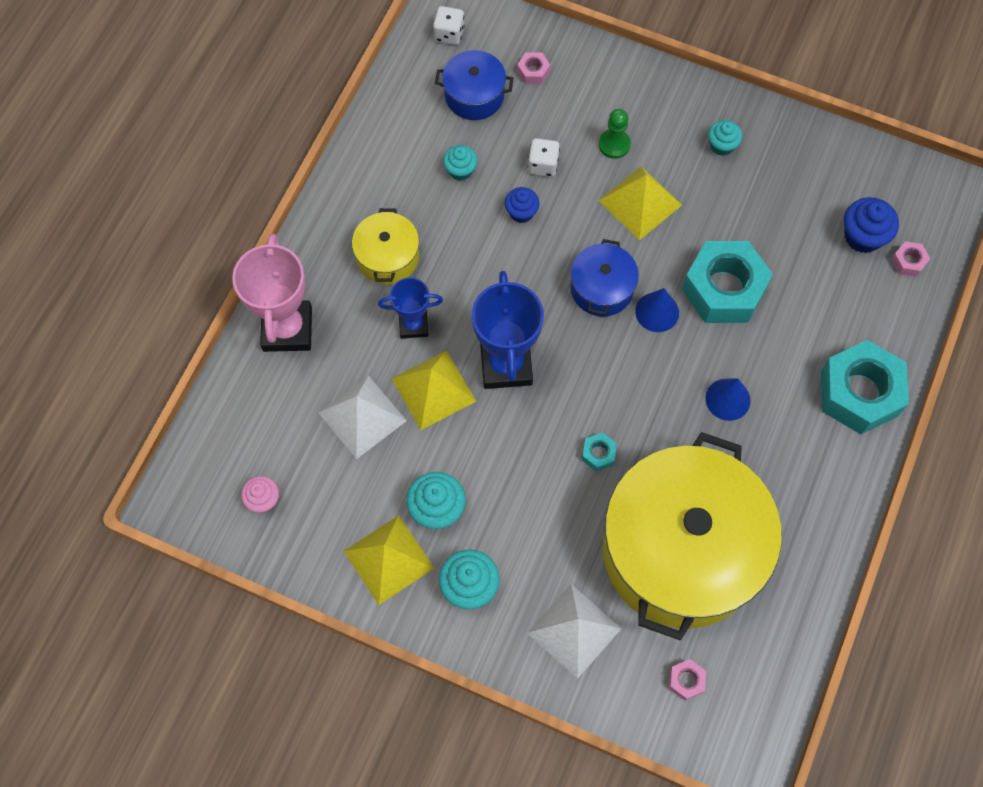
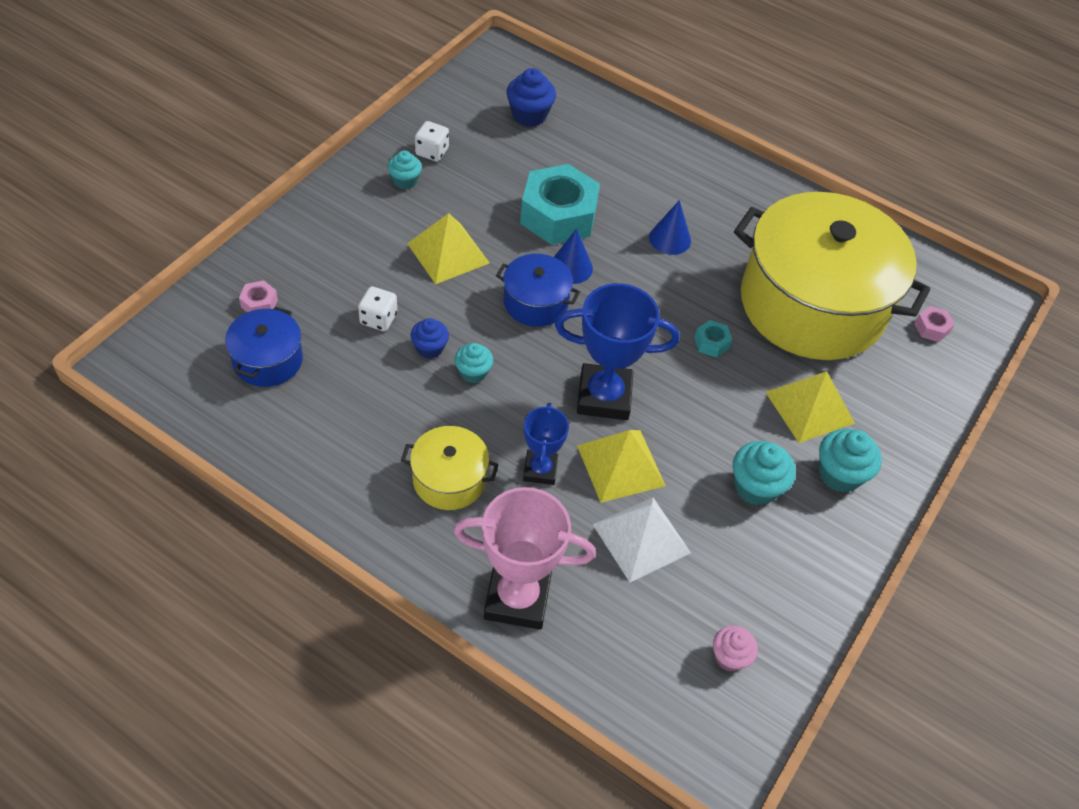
camera: 85 degrees left, 15 degrees down
yellow pyramid [344,515,434,605] -> yellow pyramid moved to [765,371,855,443]
white dice [433,6,465,45] -> white dice moved to [415,121,449,161]
turquoise cupcake [443,145,478,181] -> turquoise cupcake moved to [455,343,493,383]
white pyramid [527,584,622,679] -> none
green pawn [599,109,631,159] -> none
turquoise nut [821,340,909,434] -> none
pink nut [891,241,930,277] -> none

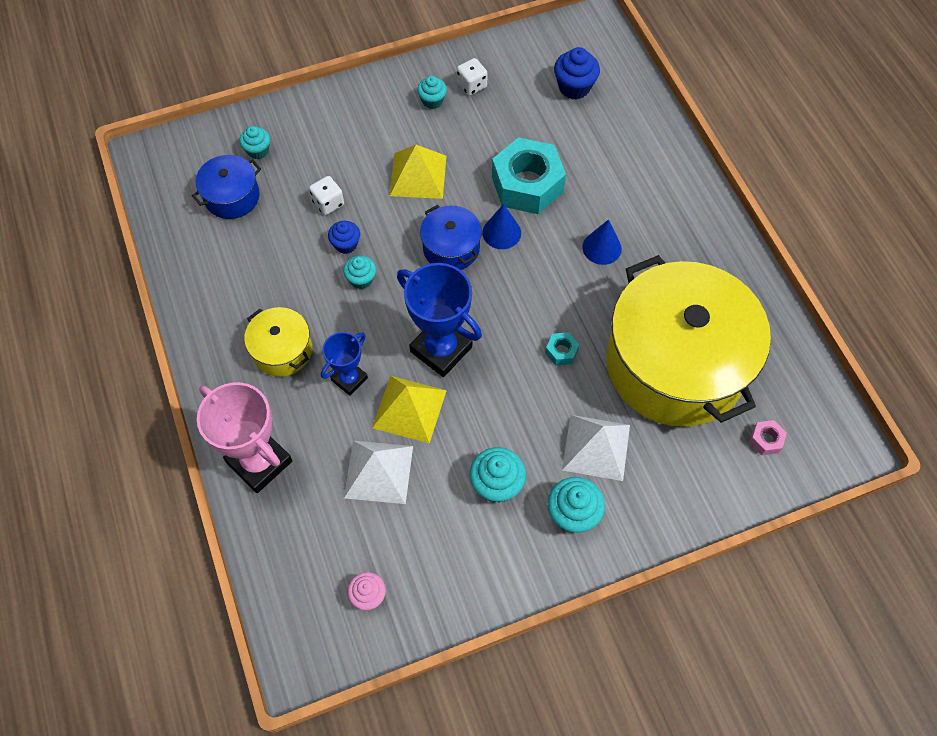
camera: 40 degrees right, 10 degrees up
pink nut [239,280,278,312] -> turquoise cupcake [239,126,270,159]
yellow pyramid [765,371,855,443] -> white pyramid [562,415,630,481]

